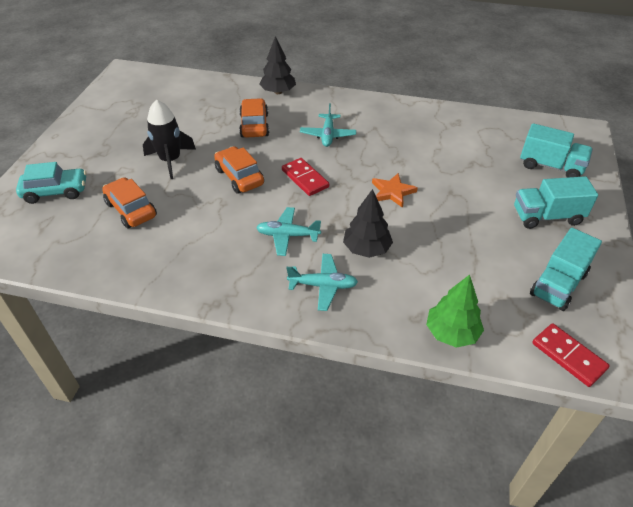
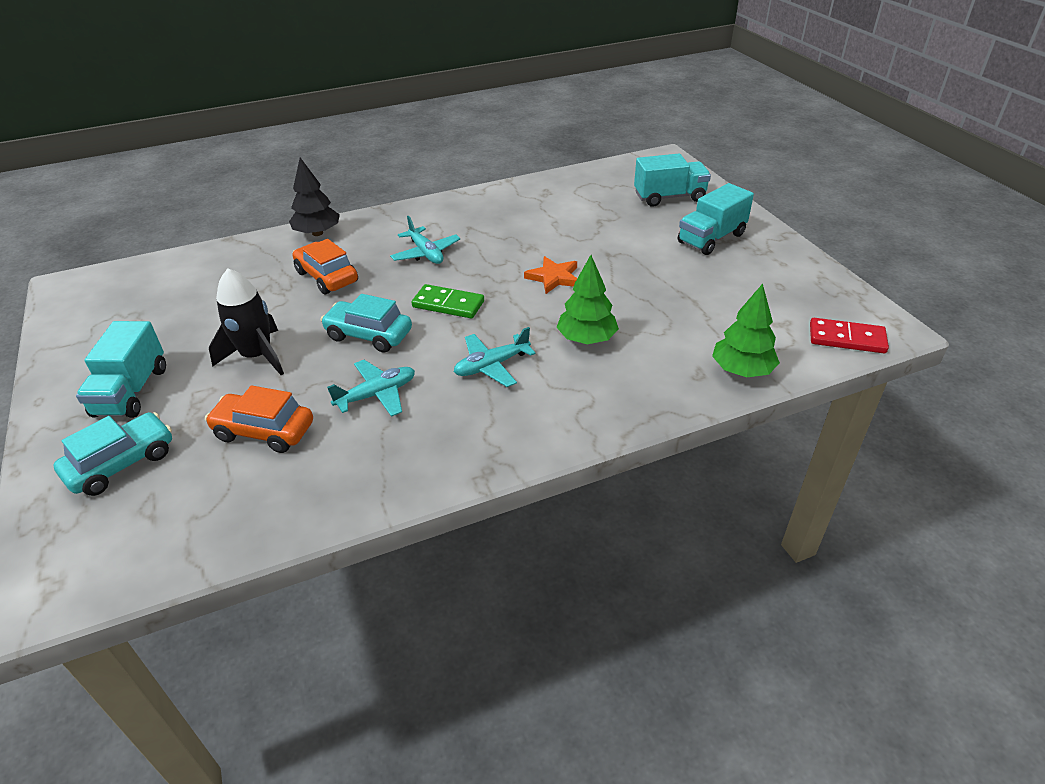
camera: 35 degrees left, 5 degrees down
orange car [214,146,264,194] -> turquoise car [321,294,412,353]
red domino [282,158,329,196] -> green domino [411,284,484,318]
turquoise plane [286,254,358,311] -> turquoise plane moved to [327,360,415,417]
black tree [343,189,393,258] -> green tree [557,255,619,344]
turquoise truck [530,228,602,311] -> turquoise truck moved to [76,321,166,418]

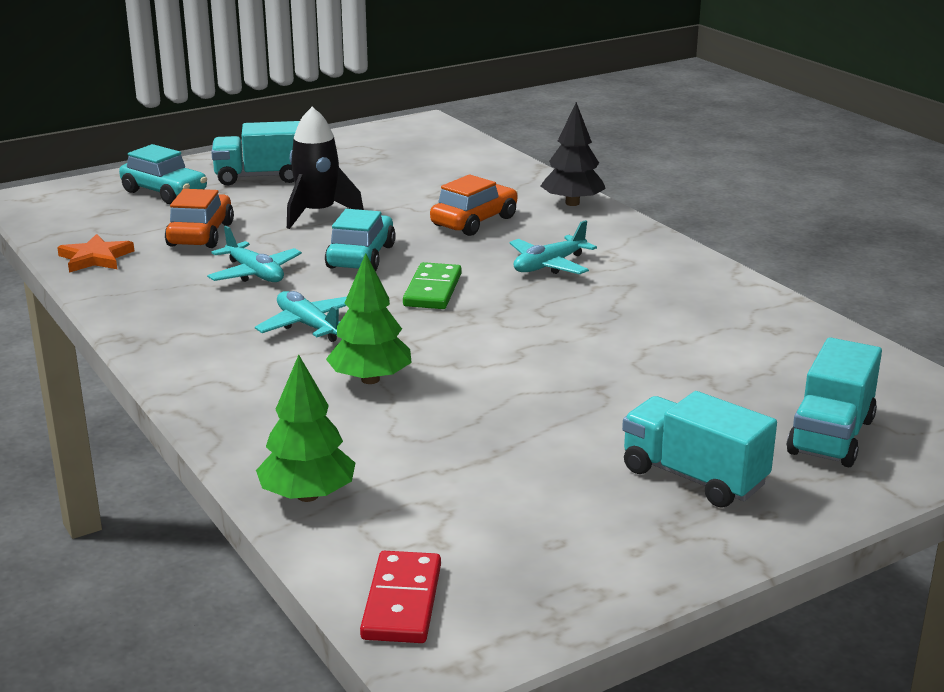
camera: 80 degrees right, 15 degrees down
orange star [524,256,577,294] -> orange star moved to [57,234,134,273]
turquoise truck [634,153,711,207] -> turquoise truck turned 45 degrees clockwise [787,337,882,467]

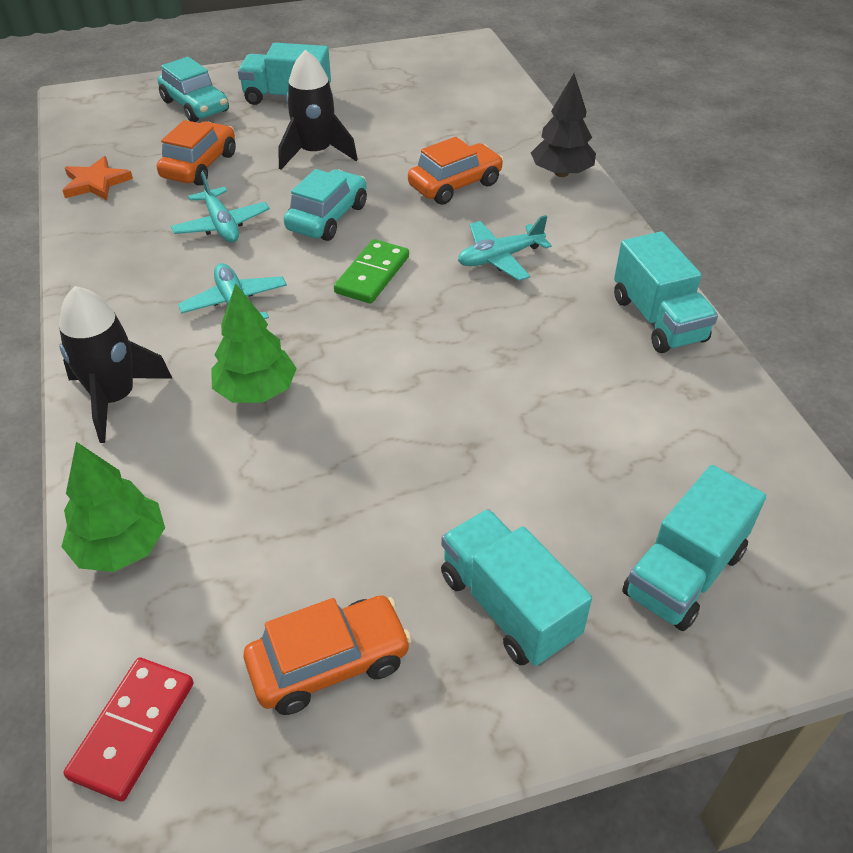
camera: 15 degrees right, 20 degrees up
none -> black rocket [59,286,173,443]
none -> orange car [244,595,412,715]
none -> turquoise truck [614,231,718,353]

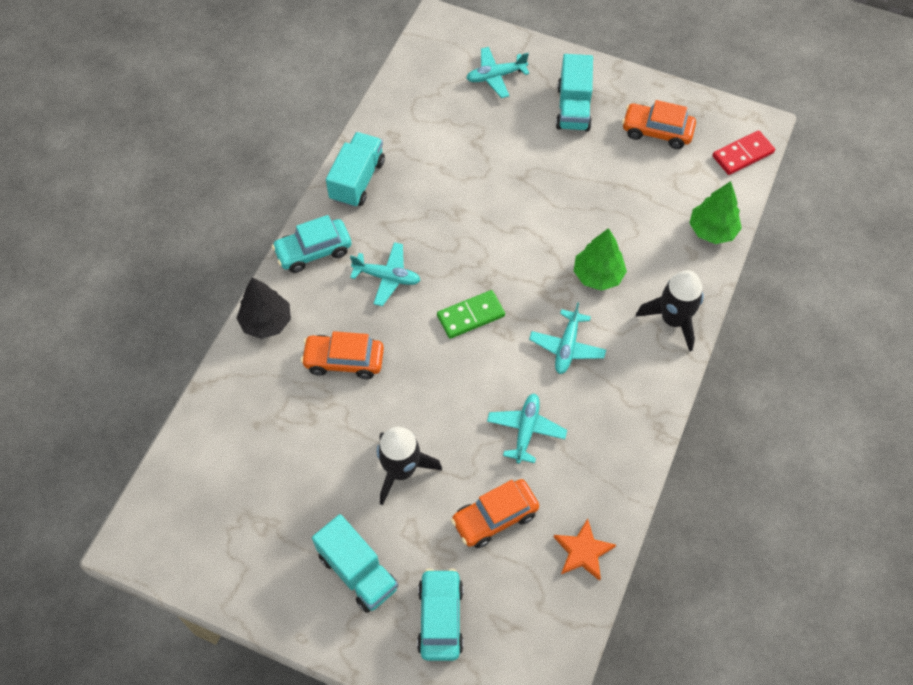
camera: 140 degrees left, 15 degrees up
turquoise car [284,169,367,241] -> turquoise car moved to [272,215,351,273]
turquoise truck [622,465,766,631] -> turquoise plane [466,47,529,98]

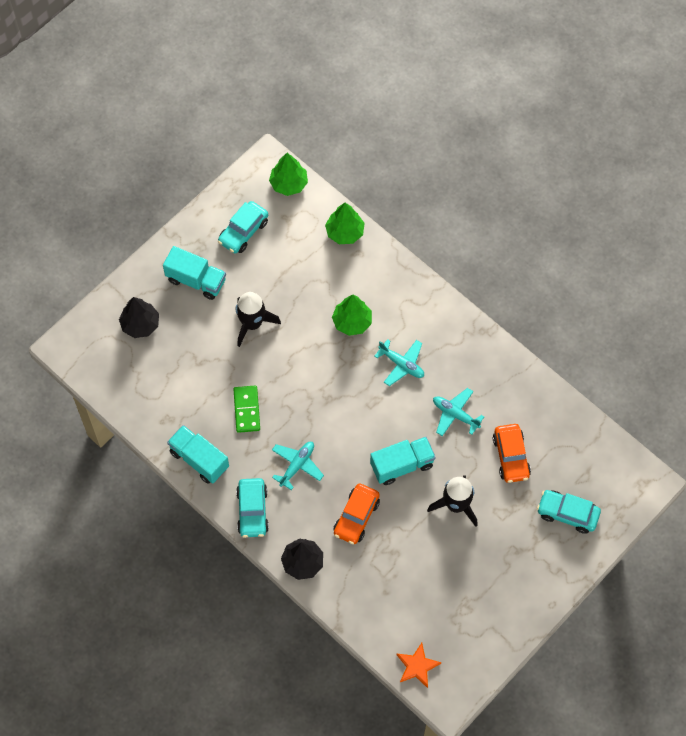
camera: 70 degrees left, 5 degrees up
turquoise truck [312,514,398,613] -> turquoise truck moved to [370,437,436,485]
green domino [437,290,505,339] -> green domino moved to [233,386,260,433]
turquoise plane [466,47,529,98] -> black tree [119,297,159,338]
orange star [554,519,616,581] -> orange star moved to [396,643,441,688]
orange car [622,100,696,149] -> turquoise car [218,201,268,253]
black rocket [636,270,704,352] -> black rocket moved to [236,292,281,347]
red domino [712,130,775,175] -> green tree [269,153,308,196]

